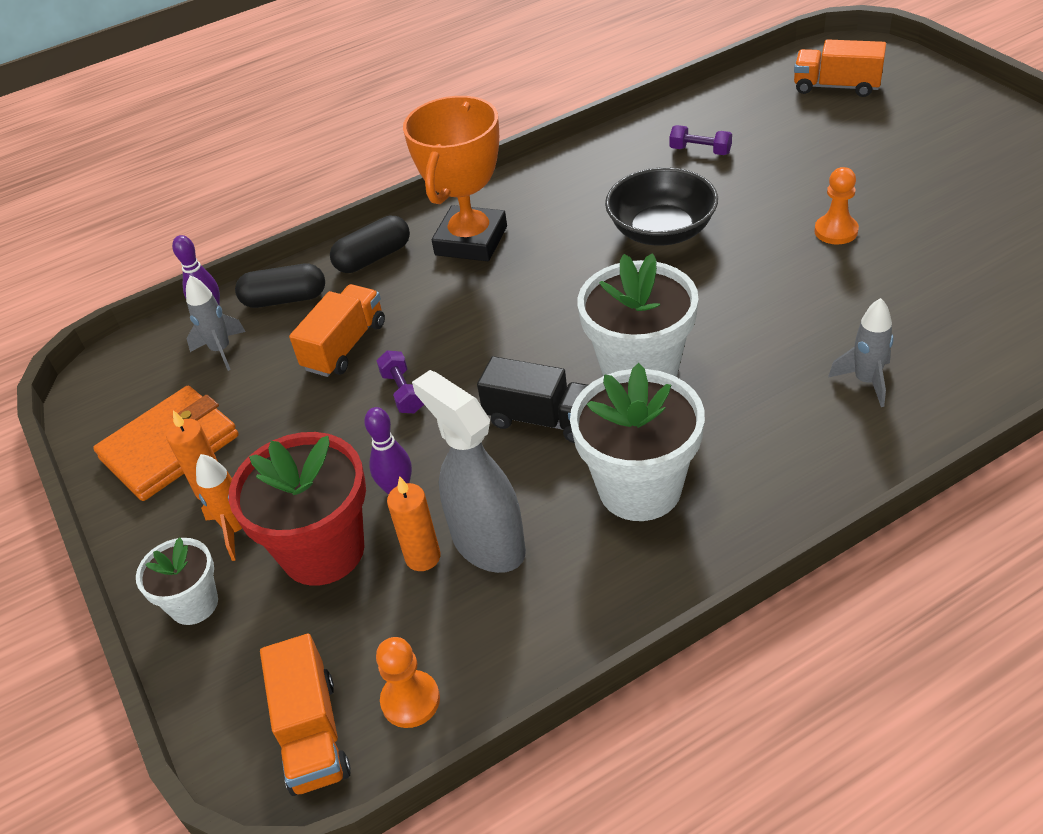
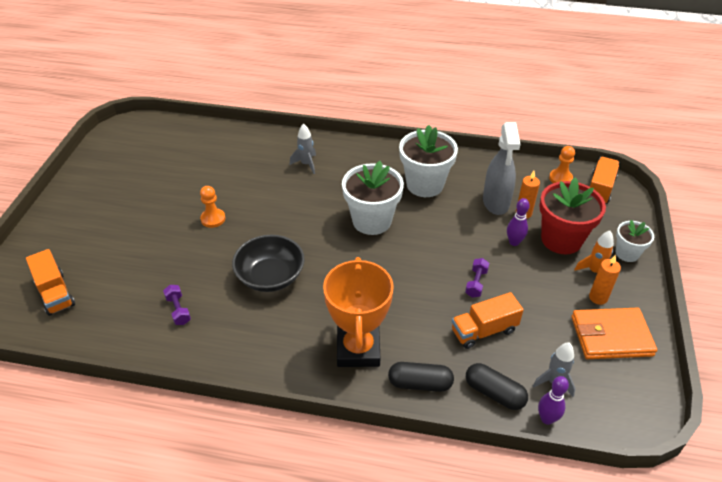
camera: 145 degrees left, 0 degrees up
orange trophy [403,96,507,261] -> orange trophy turned 60 degrees counterclockwise [323,257,394,367]
black truck [477,356,588,443] -> none

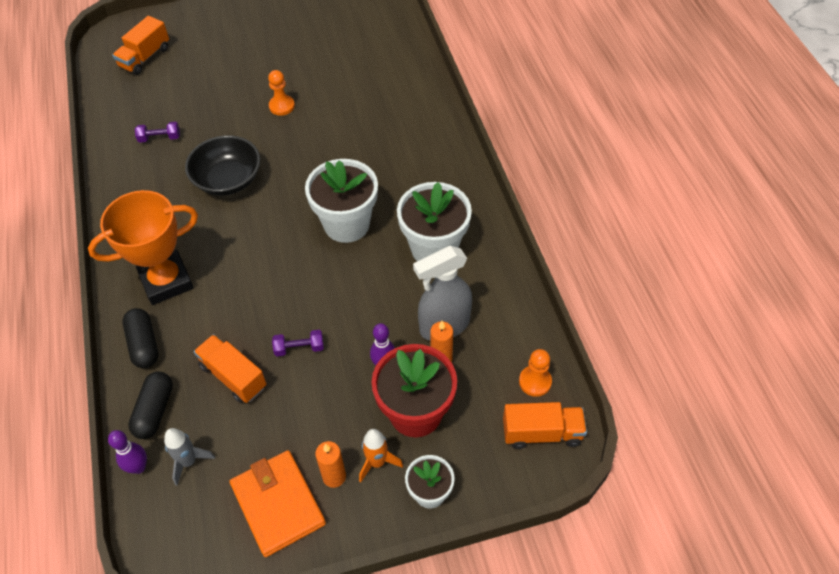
camera: 65 degrees right, 10 degrees up
purple dumbbell [163,285,191,325] -> purple dumbbell turned 45 degrees clockwise [135,122,180,143]
grey rocket [290,123,316,174] -> none

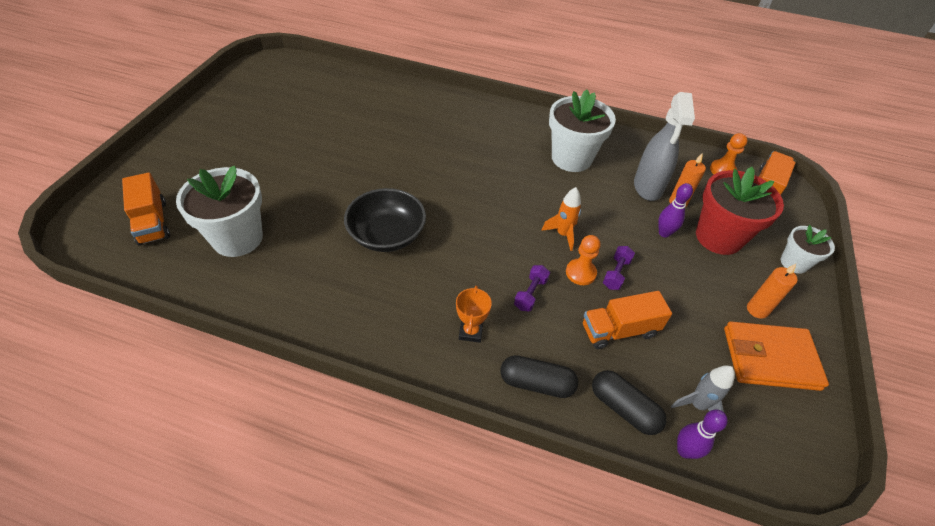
camera: 60 degrees left, 5 degrees down
orange trophy [88,190,198,305] -> orange trophy [456,286,492,343], size x0.45
purple dumbbell [135,122,180,143] -> purple dumbbell moved to [514,265,550,311]
orange pawn [268,70,295,116] -> orange pawn moved to [566,235,600,285]
white flower pot [305,159,378,243] -> white flower pot moved to [176,166,263,257]
orange rocket [359,429,403,482] -> orange rocket moved to [541,187,581,251]

